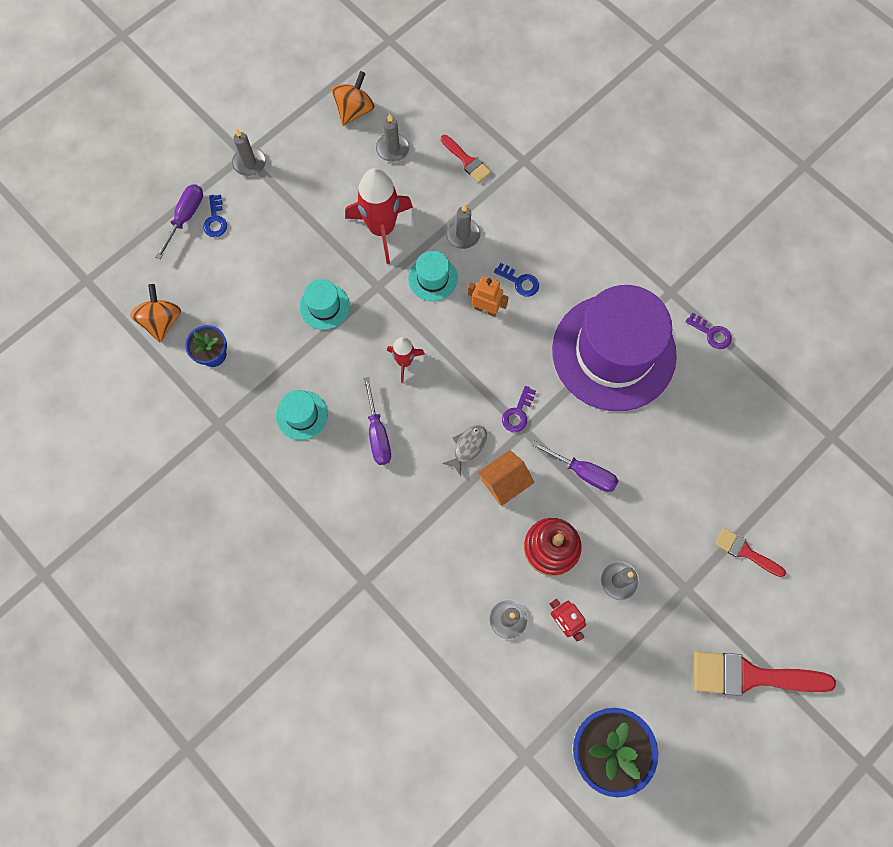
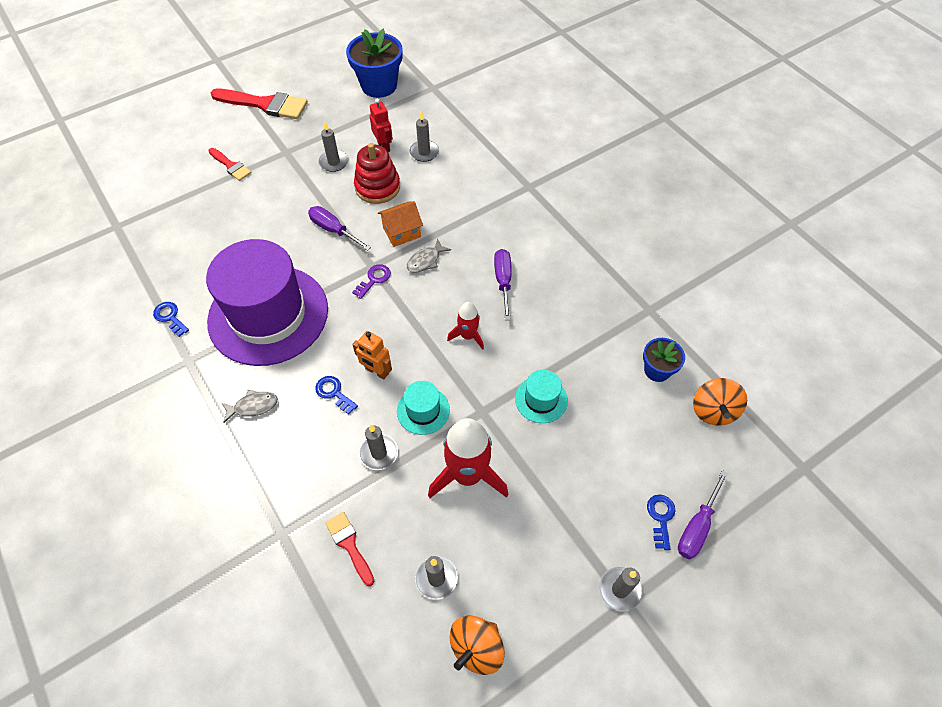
camera: 170 degrees left, 15 degrees down
turquoise hat [276,390,328,440] -> none
purple key [686,313,732,349] -> blue key [153,302,189,337]
none -> grey fish [222,390,278,423]

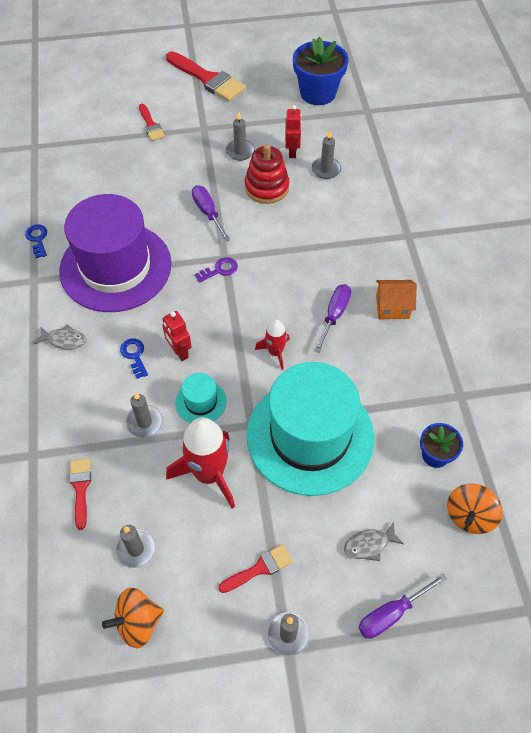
camera: 25 degrees right, 0 degrees up
orange robot [352,331,392,380] -> red robot [162,311,192,361]
orange house [378,201,423,247] -> orange house moved to [376,280,417,319]
grey fish [407,239,451,273] -> grey fish moved to [344,522,404,561]
turquoise hat [515,370,568,423] -> turquoise hat [246,362,374,496], size x2.44
blue key [647,495,676,550] -> none
none -> red brush [218,544,293,593]

